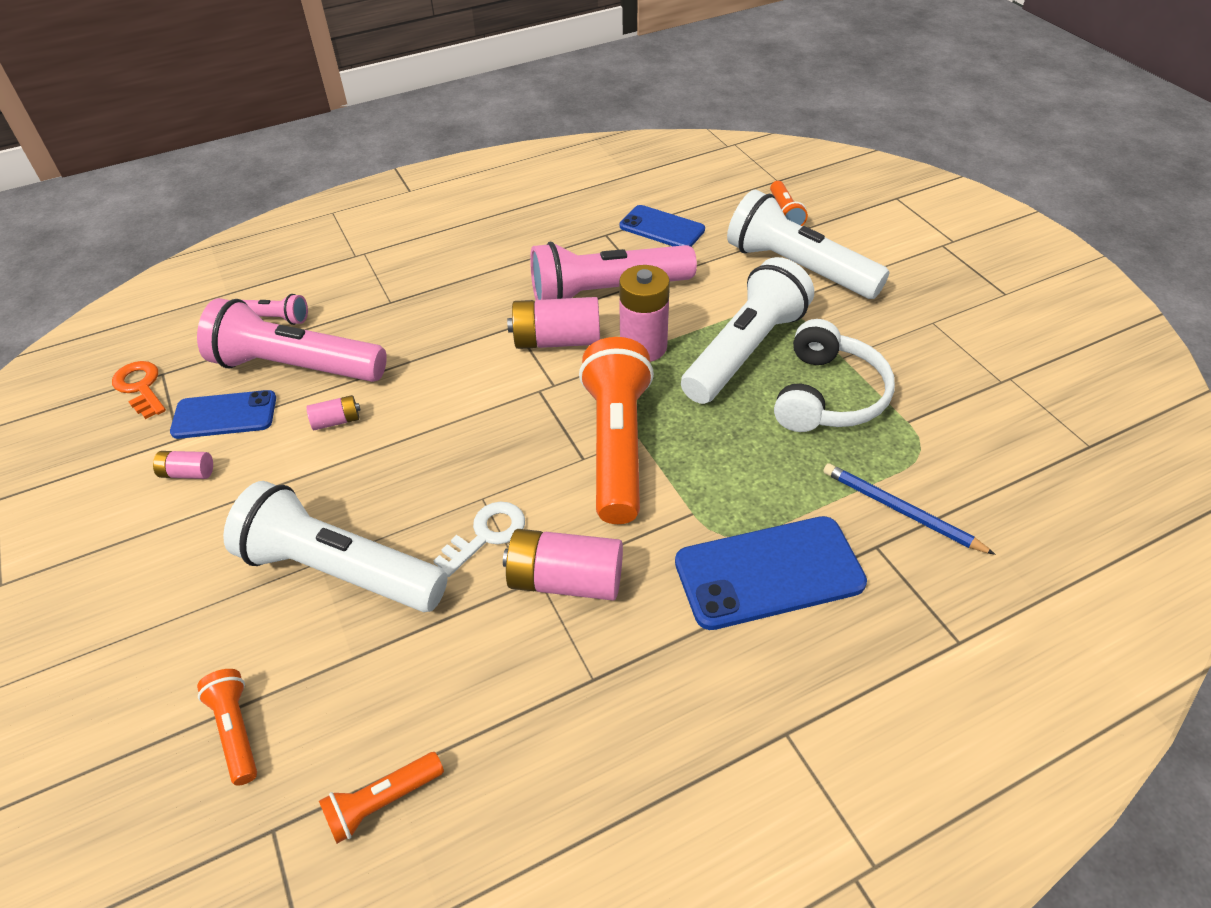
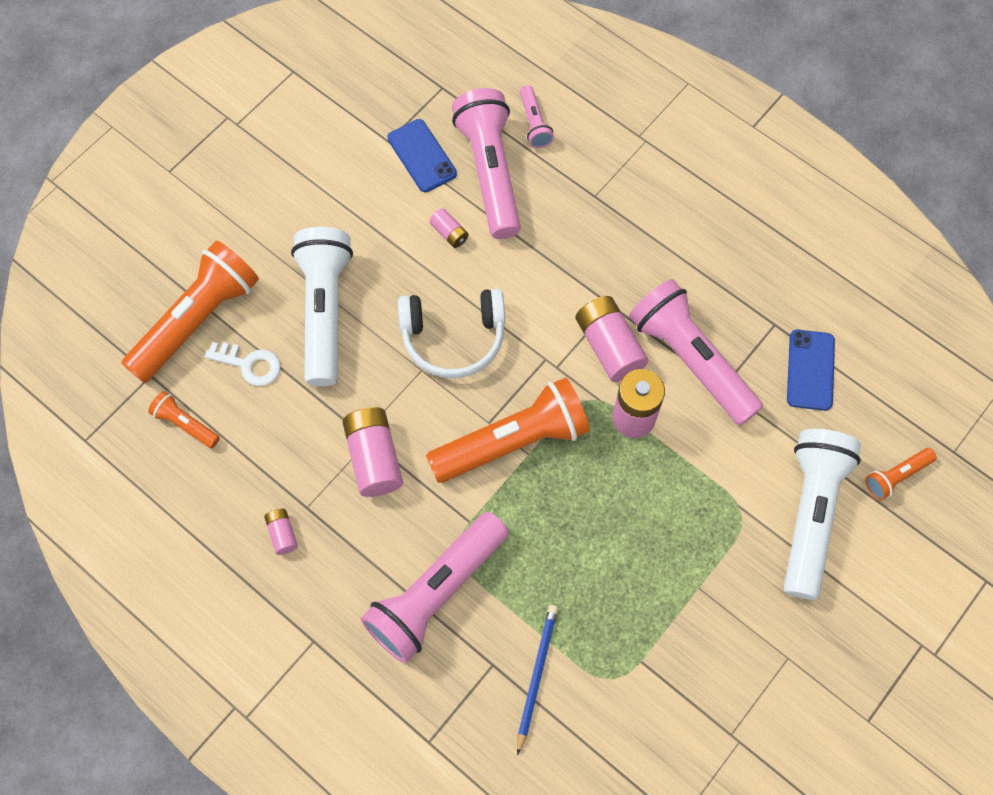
camera: 65 degrees right, 20 degrees up
orange key [112,361,166,419] -> none
pink battery [153,451,213,479] -> pink battery moved to [264,509,298,555]
orange flashlight [197,669,257,786] -> orange flashlight [121,240,259,383], size x2.16
white key [434,502,525,577] -> white key moved to [205,342,281,386]
blue phone [675,516,867,630] -> pink flashlight [361,512,509,663]
white flashlight [681,257,814,404] -> none
white headphones [774,319,895,432] -> white headphones moved to [398,288,505,378]

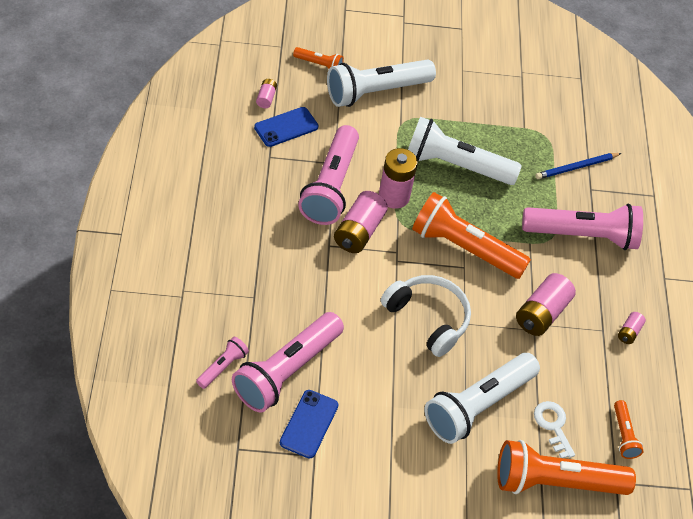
camera: 135 degrees left, 15 degrees down
pink battery [429,208,469,248] -> pink battery moved to [256,79,277,108]
none -> white flashlight [408,117,522,185]

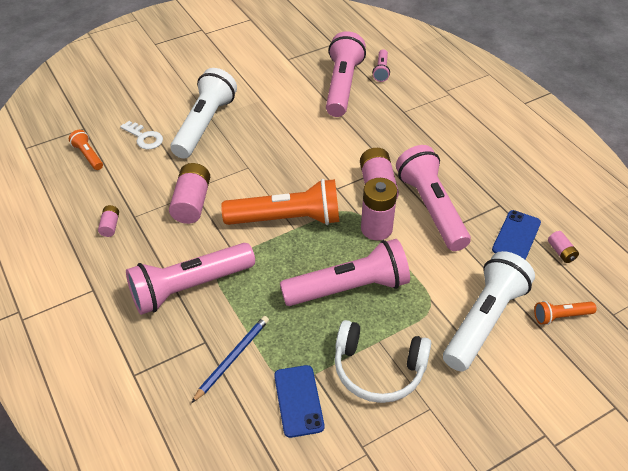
camera: 155 degrees right, 5 degrees down
blue phone [280,390,338,459] -> blue phone moved to [274,365,324,438]
white headphones [381,275,471,357] -> white headphones moved to [335,320,431,403]
white flashlight [408,117,522,185] -> pink flashlight [280,239,410,306]
orange flashlight [497,440,636,495] -> none

